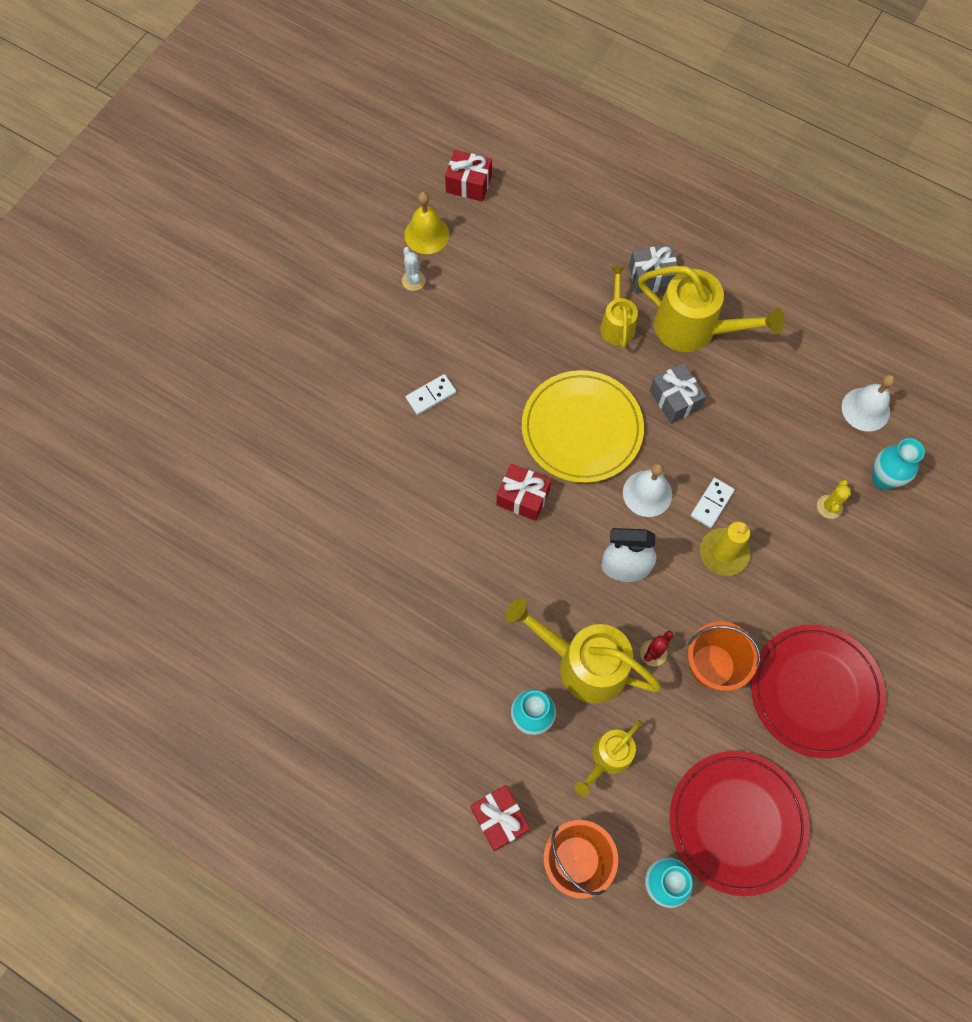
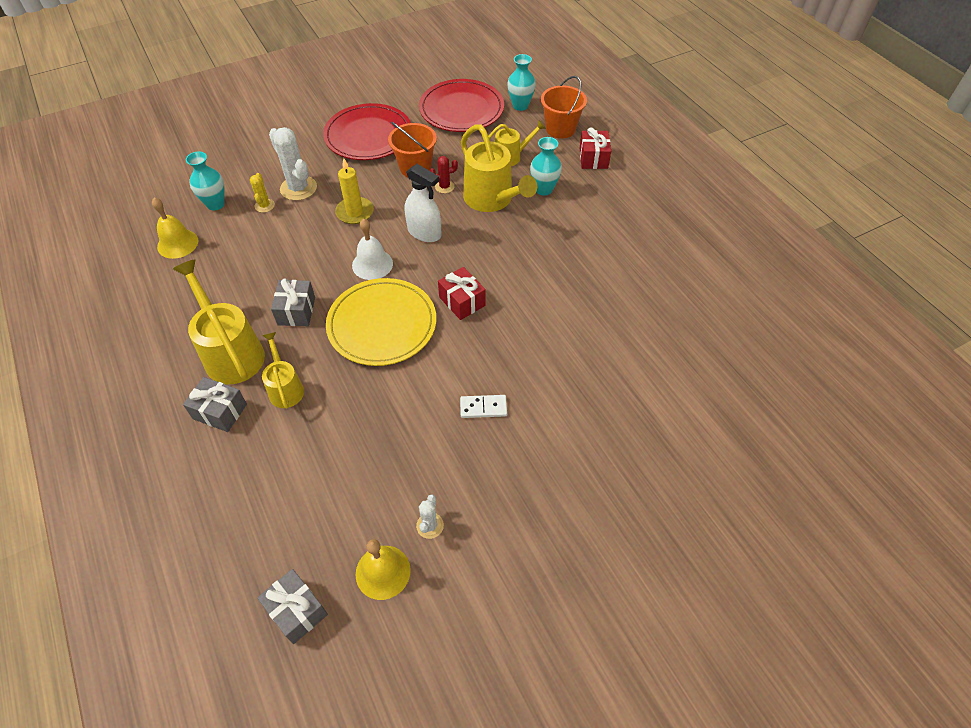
camera: 150 degrees left, 15 degrees down
red gift [445,150,492,202] -> grey gift [257,569,328,644]
yellow watering can [600,266,638,348] -> yellow watering can turned 135 degrees clockwise [262,332,304,409]
white domino [690,478,735,528] -> none
yellow cactus [817,480,851,519] -> yellow cactus turned 60 degrees counterclockwise [250,173,275,213]
white bell [842,374,895,432] -> yellow bell [152,198,198,259]
none -> white cactus [269,127,317,201]

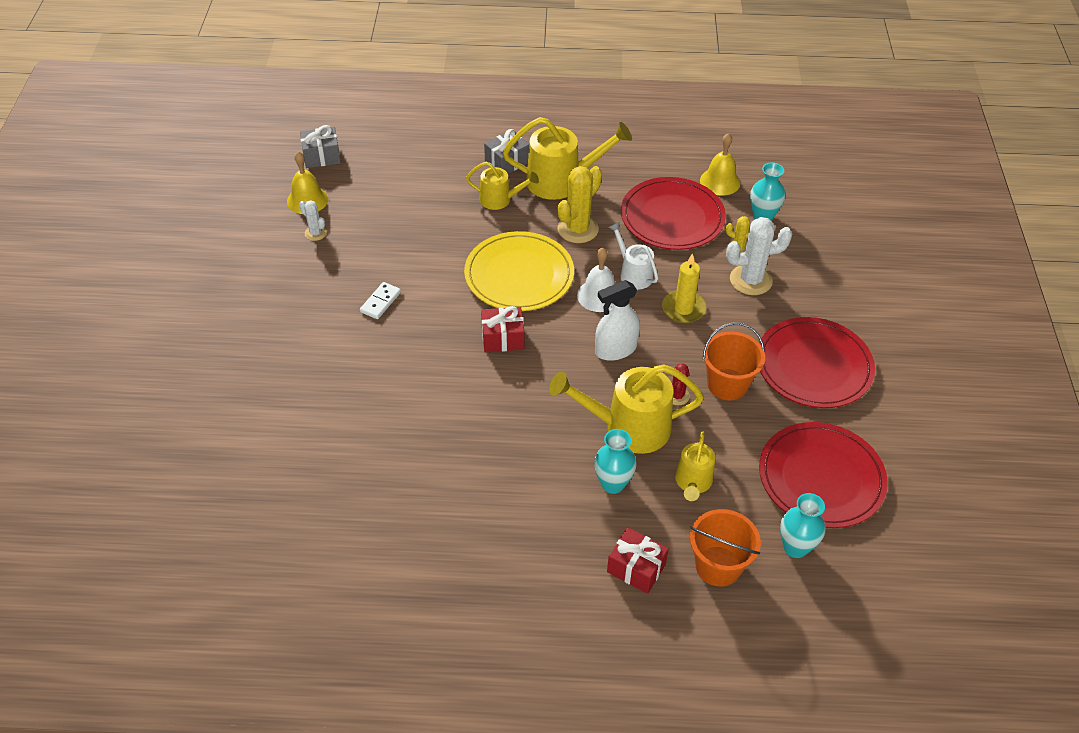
camera: 120 degrees right, 5 degrees down
grey gift [271,278,315,326] -> yellow cactus [558,166,602,243]
none -> white watering can [608,222,658,289]
none -> red plate [621,177,726,250]

